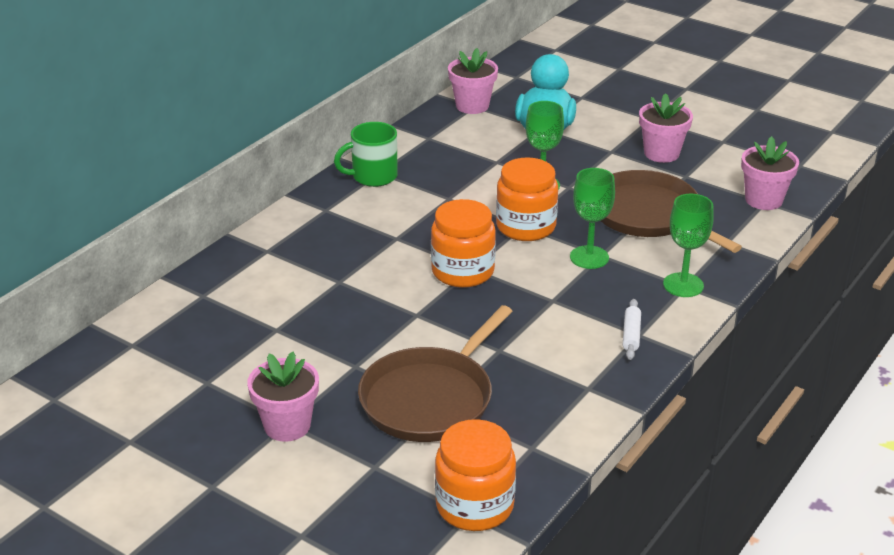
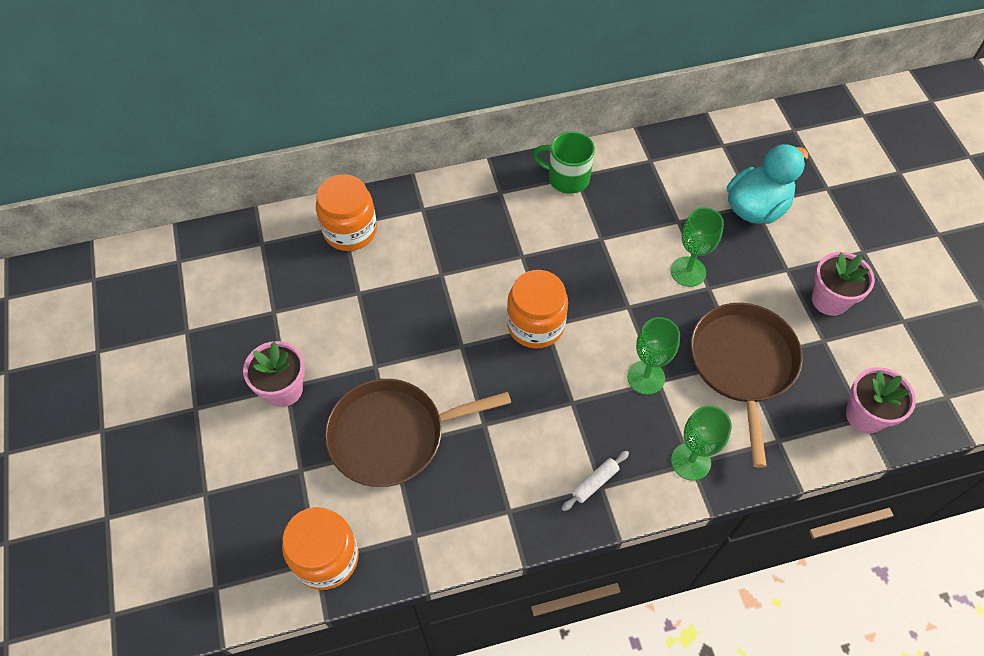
camera: 40 degrees right, 25 degrees up
pink flower pot [448,48,498,114] -> none
orange jar [496,157,558,241] -> orange jar moved to [316,174,377,251]

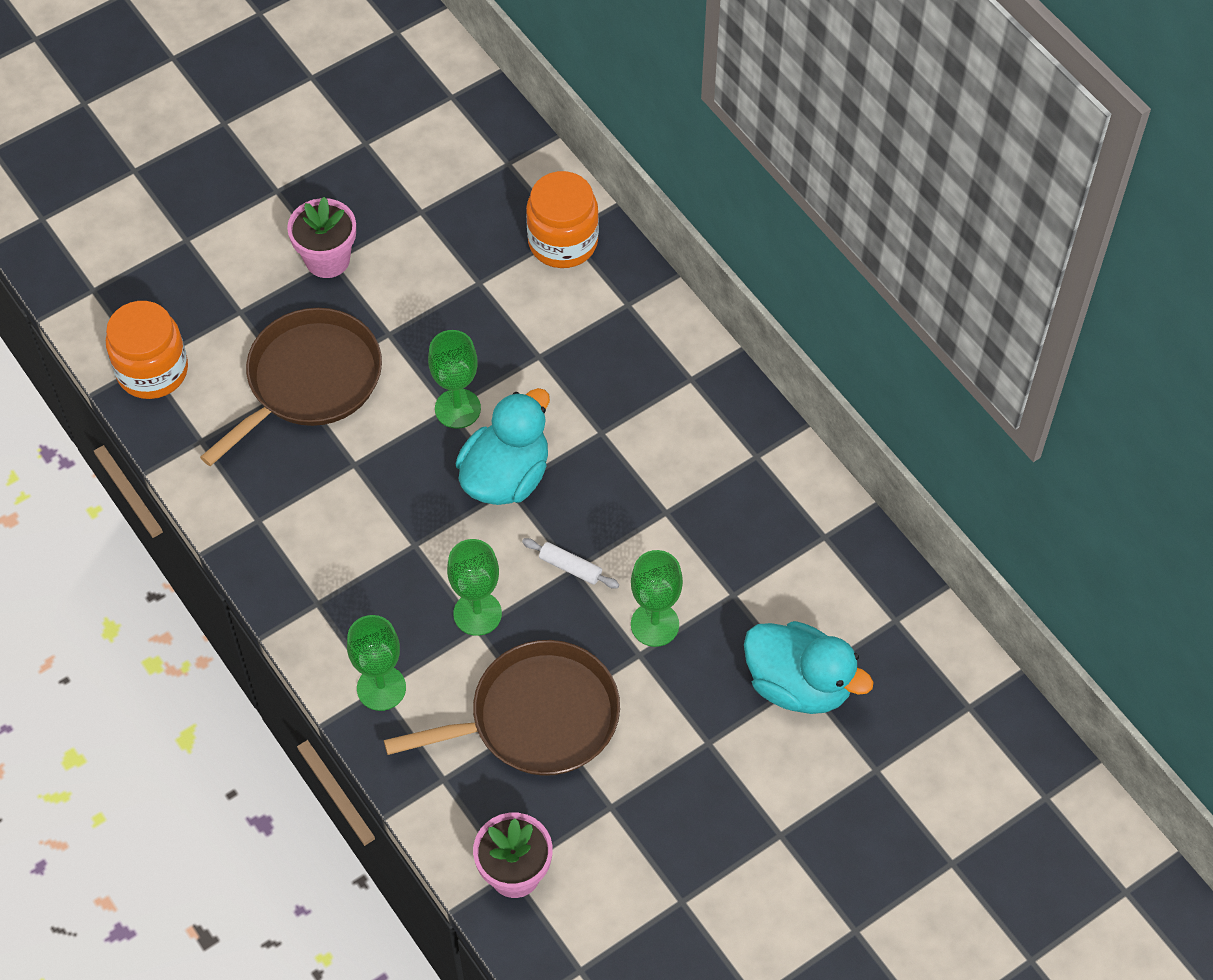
camera: 70 degrees right, 0 degrees up
brown pan [325,379,511,487] -> brown pan turned 75 degrees clockwise [200,308,382,466]
orange jar [507,270,568,349] -> turquoise duck [456,388,550,505]
green mug [533,131,595,194] -> none
white rolling pin [561,451,629,511] -> white rolling pin moved to [522,538,619,589]
pink flower pot [812,252,875,316] -> none
none -> green goblet [428,330,481,429]

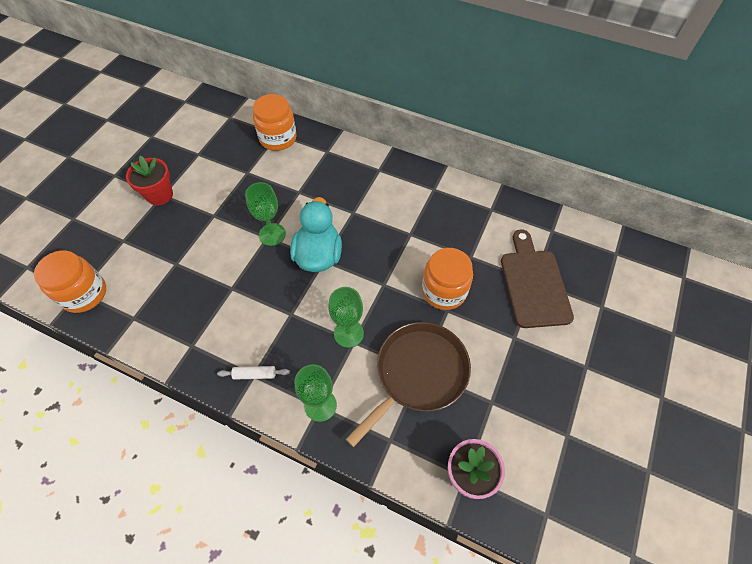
camera: 30 degrees left, 0 degrees up
brown pan [200,308,382,466] -> none
pink flower pot [287,197,356,278] -> red flower pot [126,156,173,205]
white rolling pin [522,538,619,589] -> white rolling pin moved to [217,366,290,380]
green goblet [631,550,683,647] -> orange jar [422,248,473,310]
turquoise duck [744,621,874,714] -> brown cutting board [501,229,574,328]

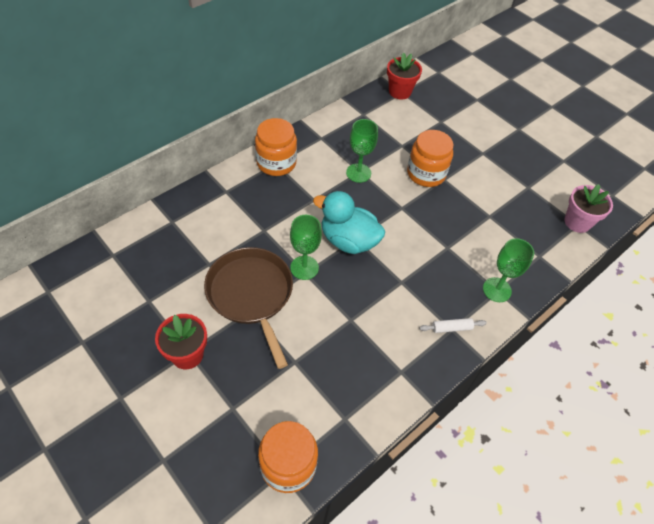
camera: 70 degrees left, 5 degrees down
white rolling pin [217,366,290,380] -> white rolling pin turned 60 degrees clockwise [419,318,487,333]
orange jar [253,94,297,151] -> orange jar moved to [255,118,297,176]
green goblet [329,287,364,348] -> green goblet moved to [346,119,378,183]
brown pan [346,322,471,447] -> brown pan moved to [204,247,293,369]
brown cutting board [501,229,574,328] -> none
none -> red flower pot [387,52,422,99]

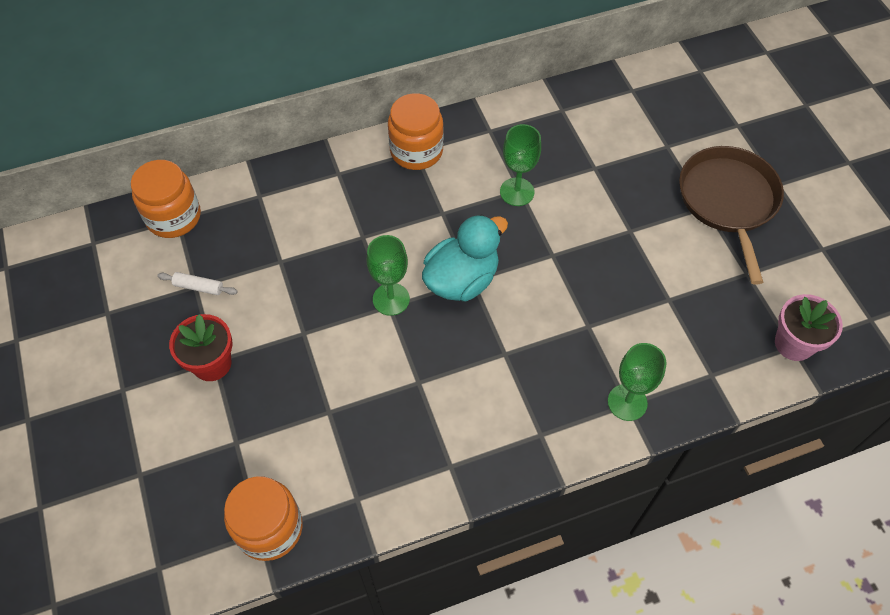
camera: 25 degrees right, 5 degrees up
brown pan [204,247,293,369] -> brown pan moved to [679,146,784,285]
turquoise duck [313,191,385,254] -> turquoise duck turned 90 degrees clockwise [422,214,508,301]
red flower pot [387,52,422,99] -> none
orange jar [407,130,454,187] -> orange jar moved to [131,160,201,238]
white rolling pin [419,318,487,333] -> white rolling pin moved to [157,272,238,295]

